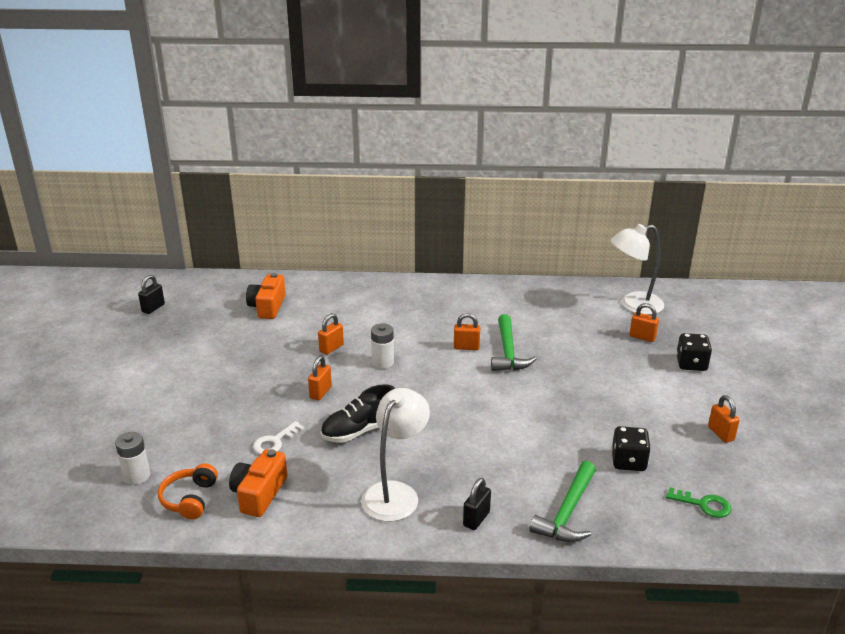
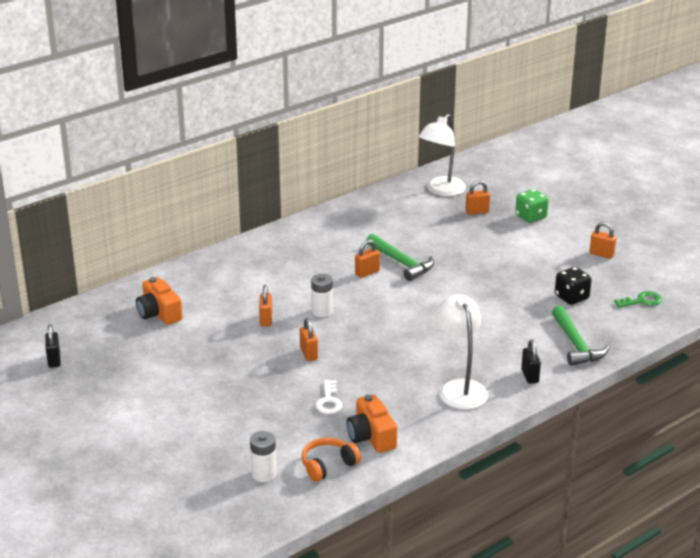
camera: 40 degrees left, 0 degrees up
orange headphones [158,463,218,520] -> orange headphones turned 90 degrees clockwise [301,437,361,482]
black shoe [321,384,395,442] -> none
black dice [676,333,712,371] -> green dice [515,189,549,223]

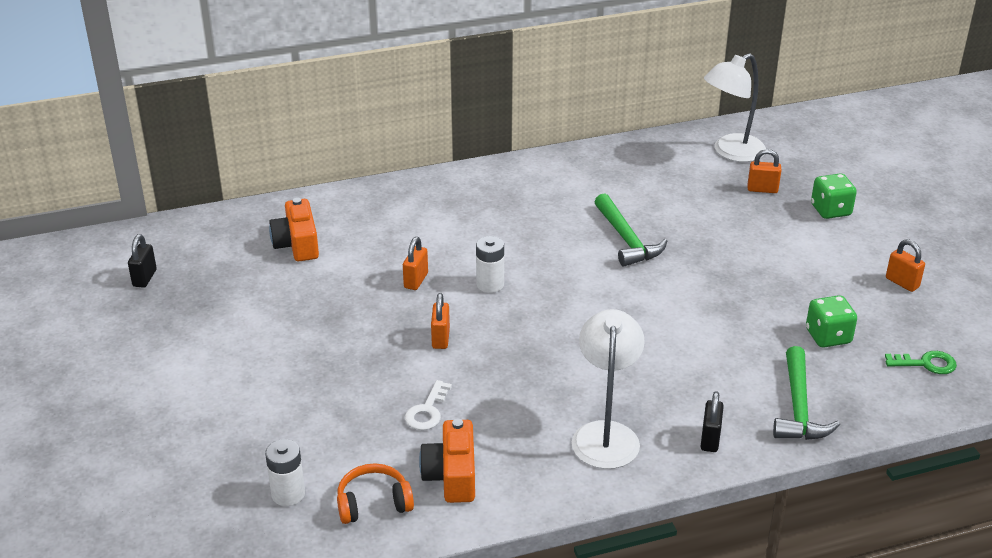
camera: 20 degrees right, 5 degrees up
orange padlock [355,240,380,278] -> none
black dice [555,267,592,305] -> green dice [806,295,857,347]

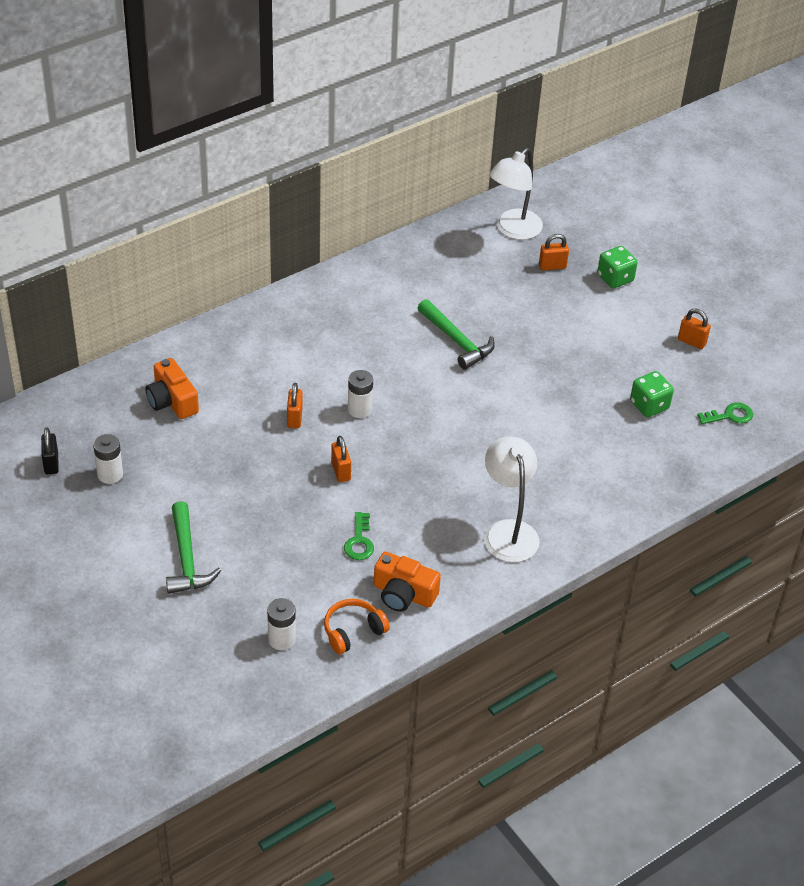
camera: 20 degrees left, 10 degrees up
white key [405,380,452,430] -> green key [344,512,374,560]
orange camera [419,419,475,503] -> orange camera turned 45 degrees counterclockwise [374,552,441,612]
black padlock [700,391,724,452] -> none
green hammer [773,346,840,440] -> green hammer moved to [166,501,221,594]
none -> white battery [93,434,123,484]

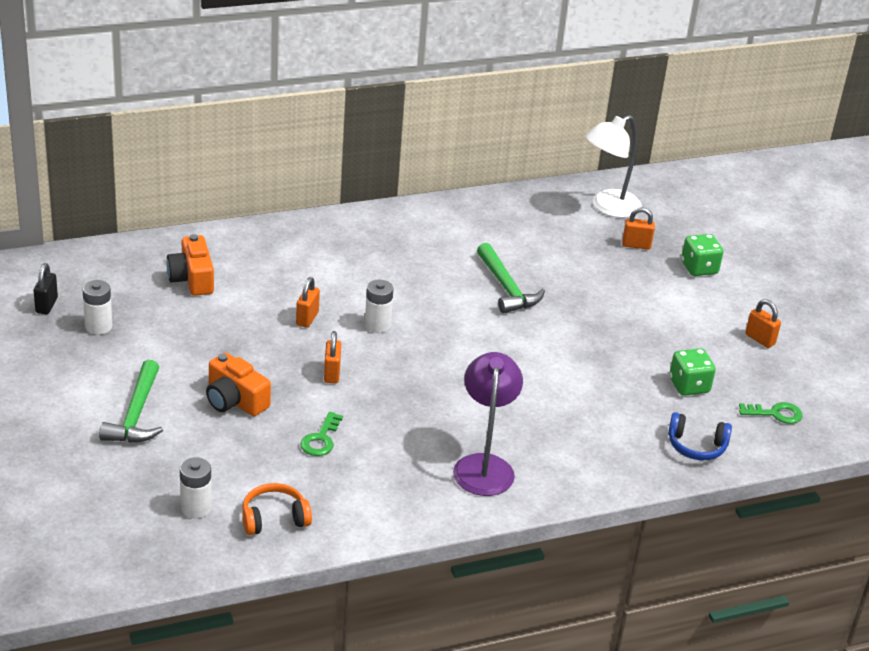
camera: 15 degrees right, 10 degrees down
orange camera [374,552,441,612] -> orange camera moved to [206,352,271,416]
white lamp [484,436,540,562] -> purple lamp [453,352,523,496]
none -> blue headphones [668,412,732,460]

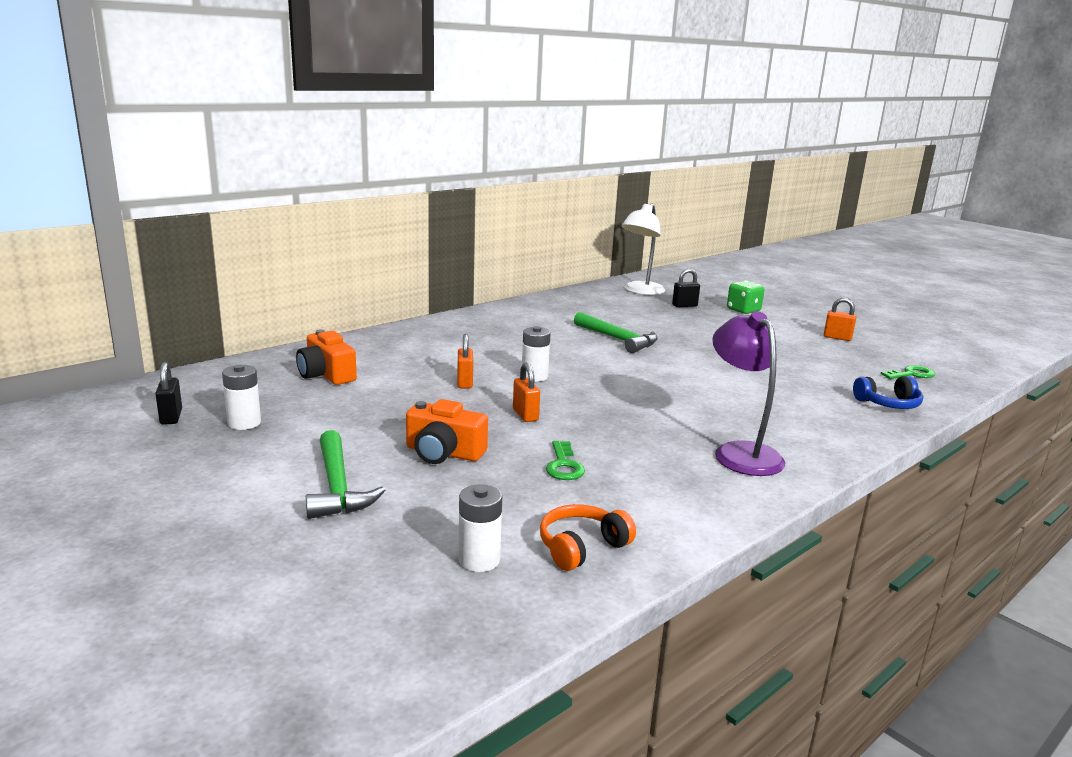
camera: 20 degrees left, 15 degrees down
orange padlock [622,208,655,249] -> black padlock [672,269,700,307]
green dice [669,348,716,396] -> none

